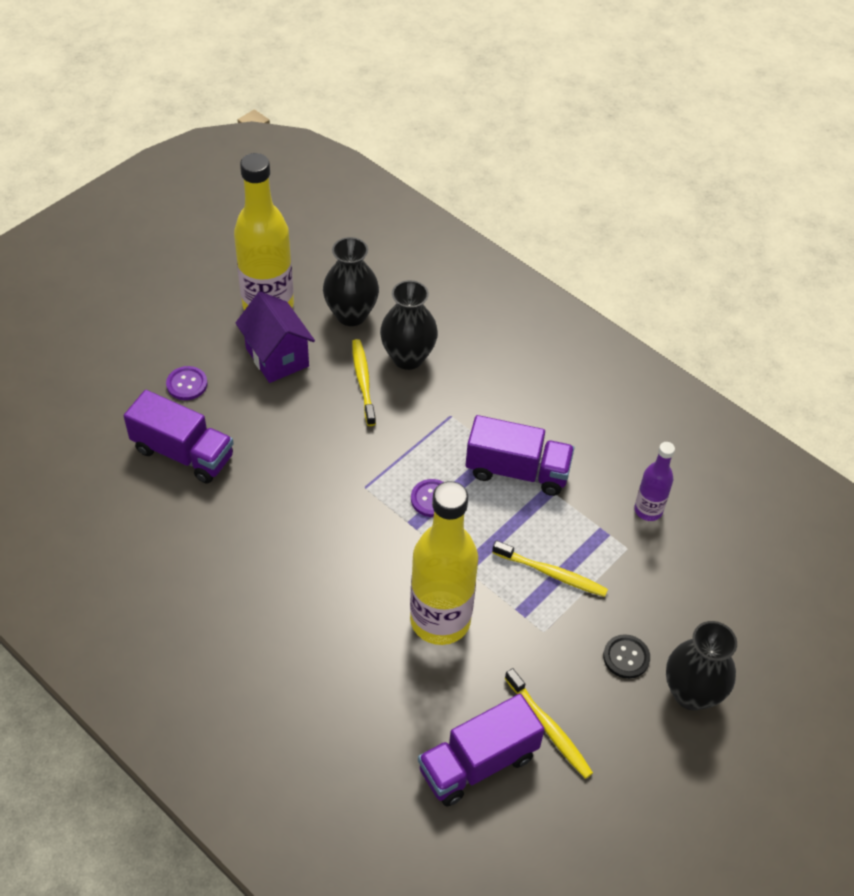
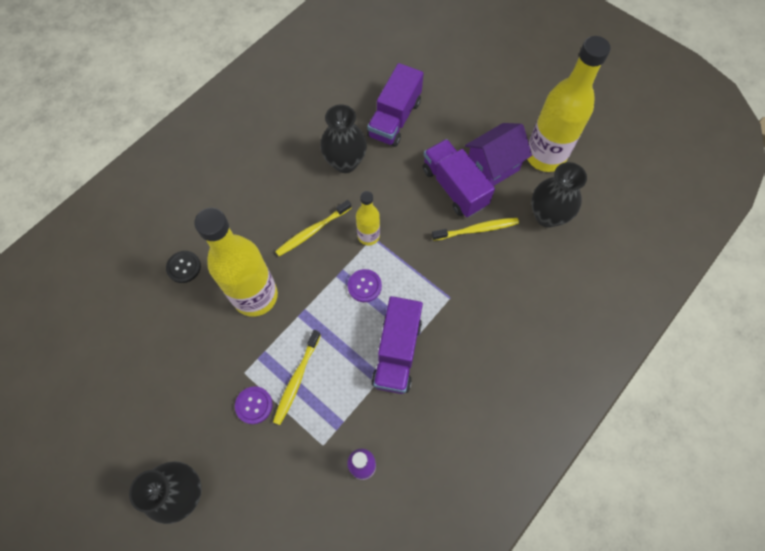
camera: 90 degrees right, 15 degrees up
purple button [166,366,207,400] -> purple button moved to [235,386,273,424]
black vase [380,280,438,370] -> black vase moved to [320,105,367,173]
purple truck [418,694,545,807] -> purple truck moved to [423,139,495,217]
yellow toothbrush [505,668,593,779] -> yellow toothbrush moved to [275,200,352,256]
black button [603,634,650,679] -> black button moved to [166,251,201,283]
none -> yellow bottle [356,191,380,245]

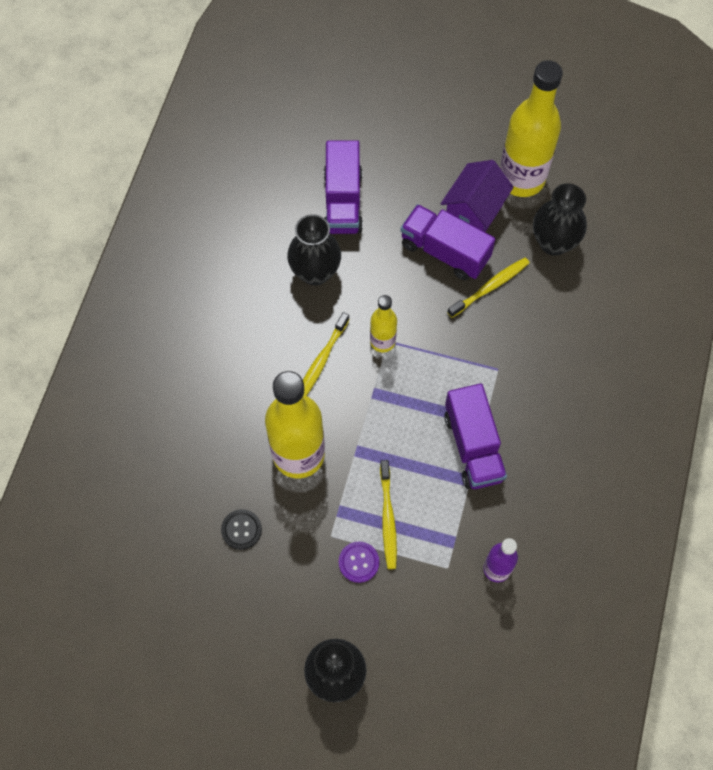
camera: 25 degrees left, 0 degrees up
black button [166,251,201,283] -> black button moved to [221,509,262,550]
purple button [348,269,382,302] -> none

